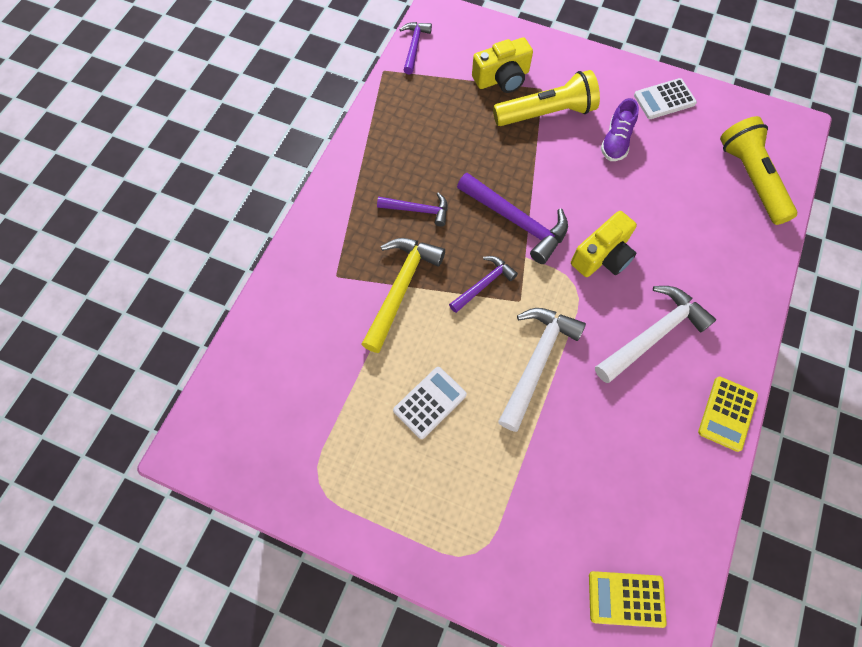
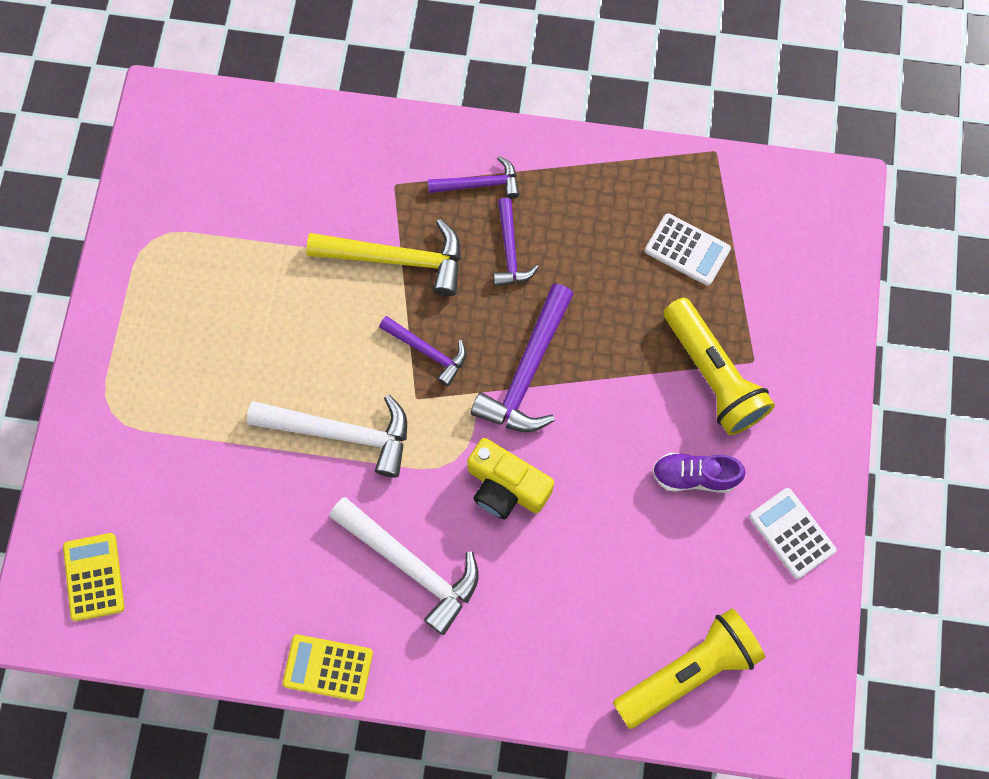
camera: 75 degrees right, 5 degrees up
white calculator [393,367,467,439] -> white calculator moved to [645,213,731,286]
purple hammer [400,22,432,74] -> purple hammer moved to [428,156,520,199]
yellow camera [472,37,533,93] -> none

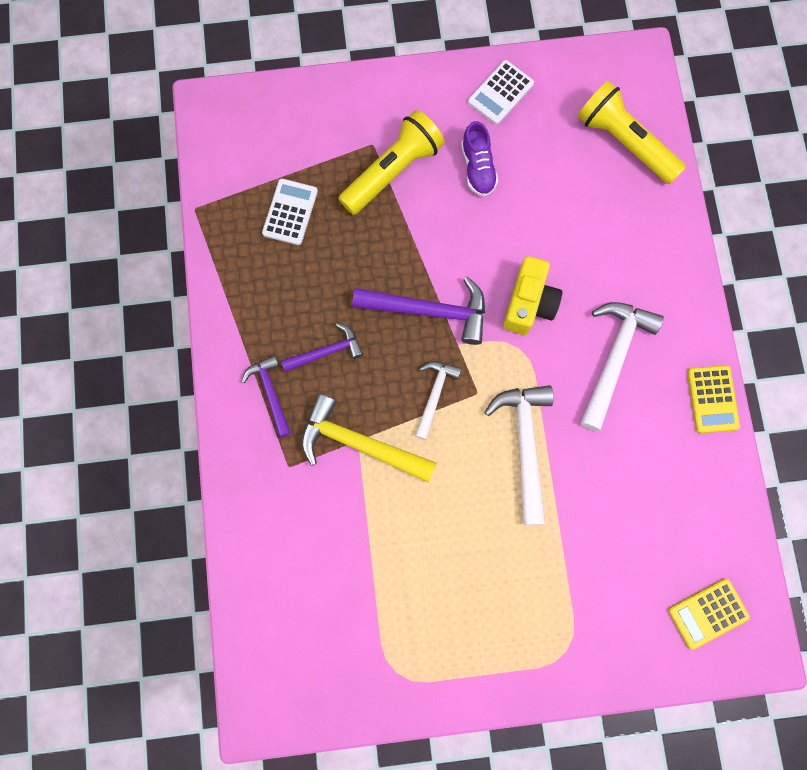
camera: 105 degrees left, 5 degrees up
yellow hammer [306,219,461,296] -> yellow hammer turned 60 degrees counterclockwise [301,394,436,483]
purple hammer [379,316,466,386] -> white hammer [415,361,462,440]

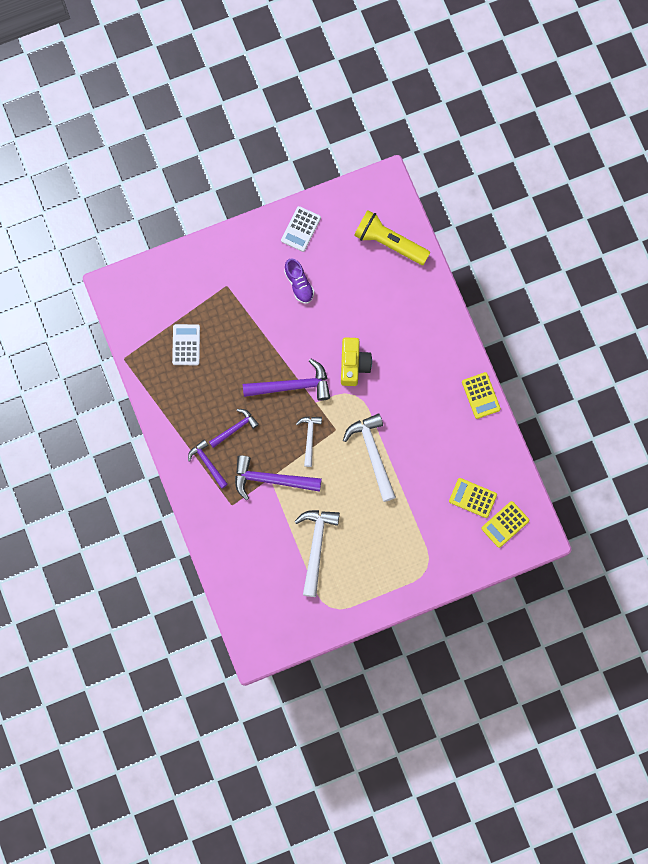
camera: 15 degrees left, 0 degrees up
yellow hammer [301,394,436,483] -> purple hammer [235,455,322,500]
yellow flashlight [339,110,445,215] -> none
white hammer [580,302,664,431] -> white hammer moved to [294,510,340,597]
none -> yellow calculator [449,478,497,518]

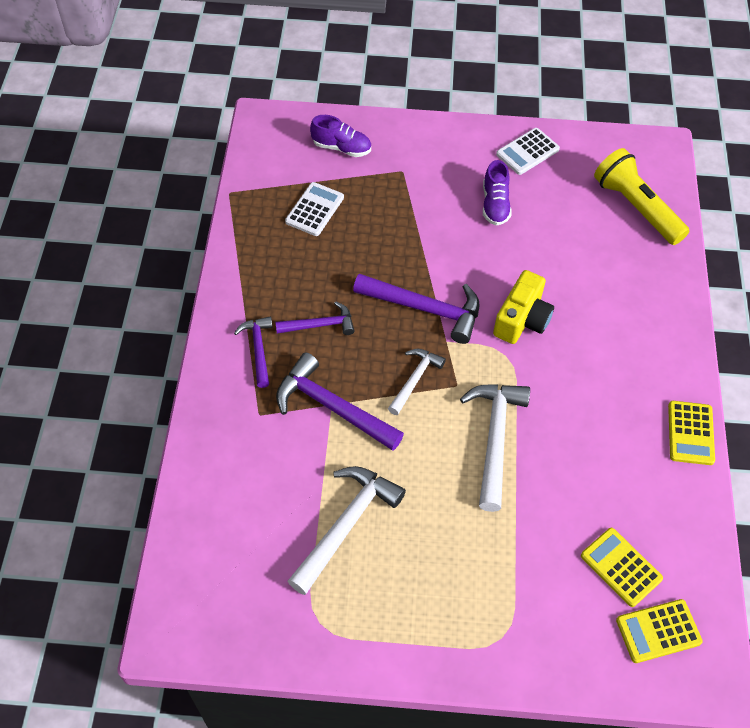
camera: 25 degrees right, 20 degrees down
none -> purple shoe [310,115,371,157]

